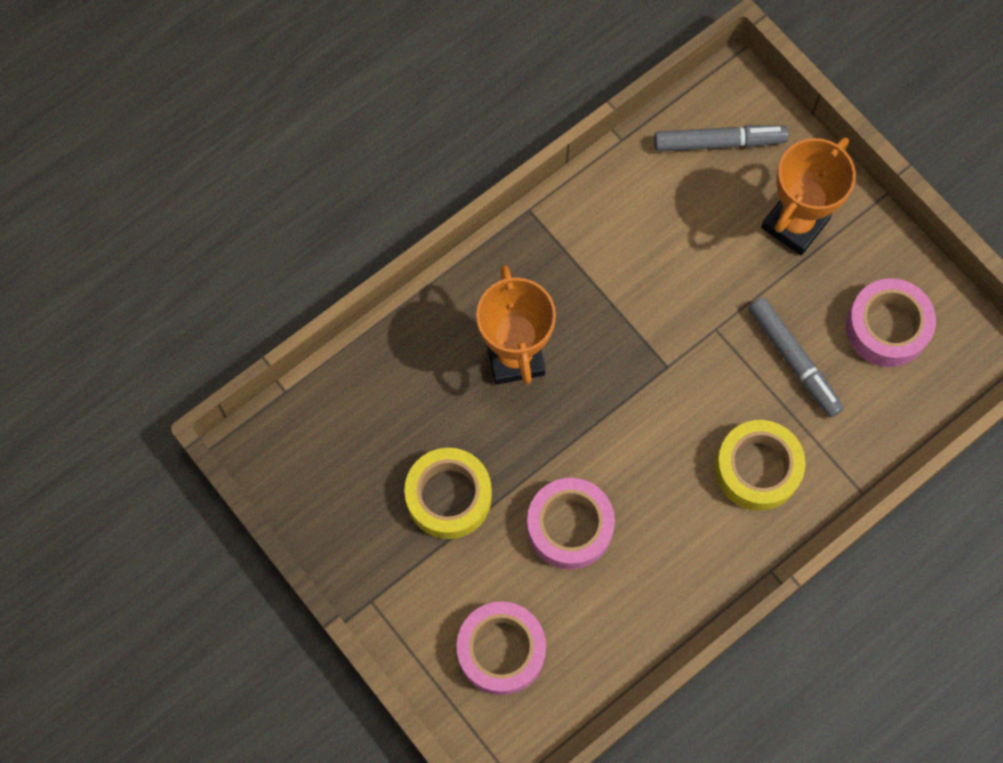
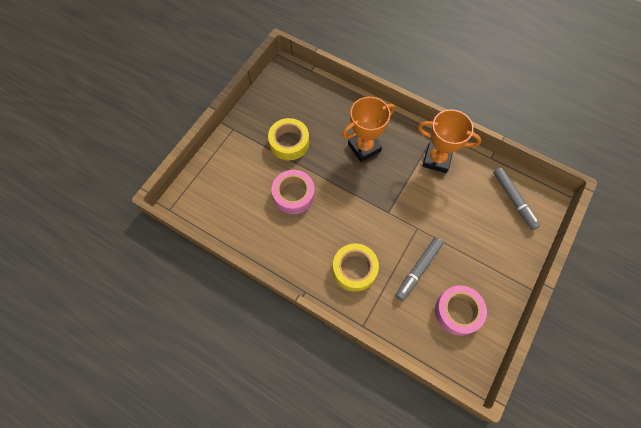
camera: 70 degrees right, 5 degrees down
pink tape [456,601,546,695] -> none
orange trophy [761,137,856,256] -> orange trophy moved to [418,109,482,173]

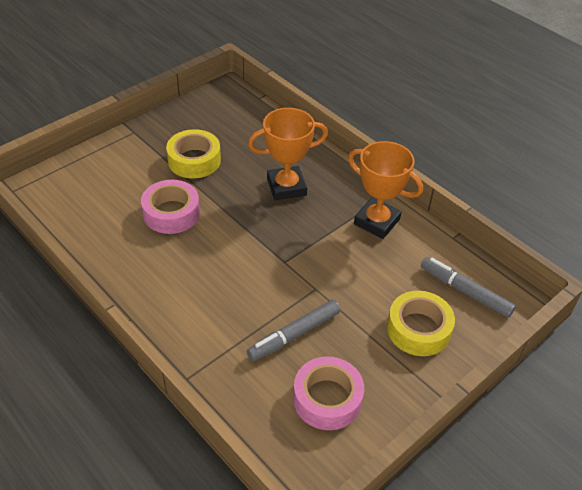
camera: 15 degrees right, 20 degrees down
yellow tape [333,244,379,292] -> yellow tape moved to [387,291,455,356]
grey marker [494,167,540,230] -> grey marker turned 135 degrees clockwise [421,257,516,318]

